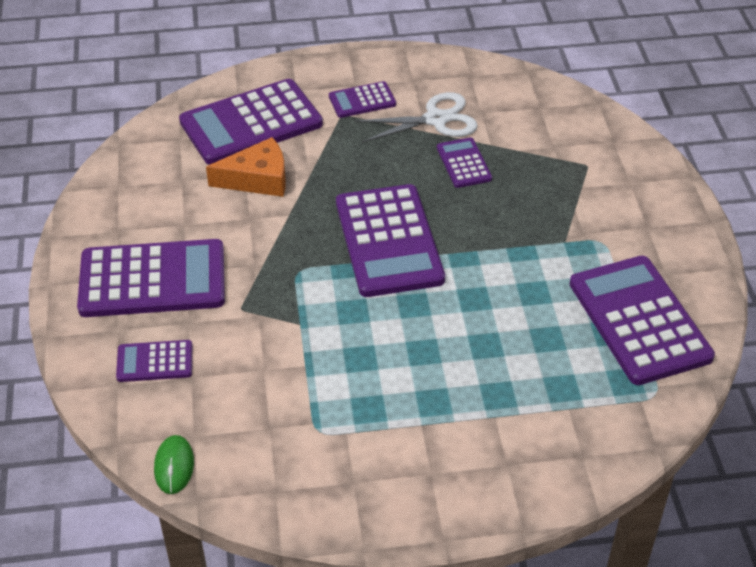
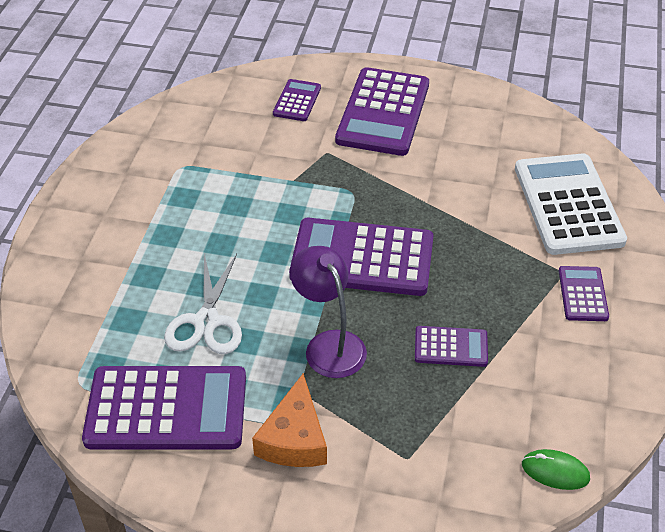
camera: 110 degrees right, 0 degrees up
green mouse [154,435,194,494] -> green mouse moved to [522,449,590,490]
purple calculator [179,79,323,165] -> white calculator [515,153,627,255]
orange cheese [206,137,286,197] -> orange cheese moved to [252,373,327,467]
white scissors [354,92,478,143] -> white scissors moved to [164,253,242,354]
none -> purple lamp [290,246,367,378]

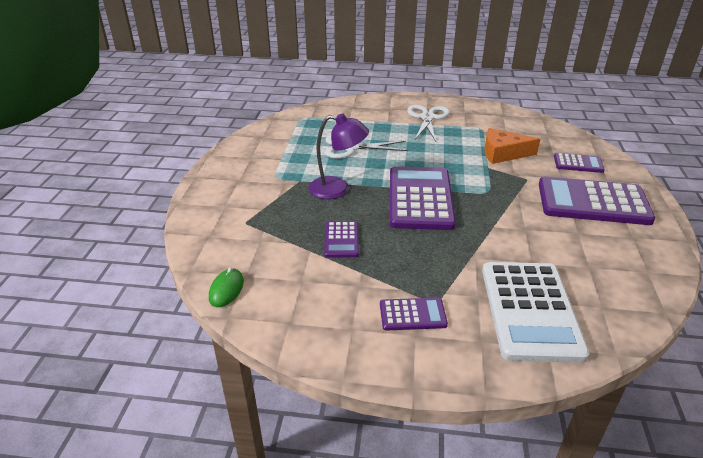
camera: 85 degrees right, 10 degrees down
purple calculator [82,366,246,449] -> none
orange cheese [252,373,327,467] -> orange cheese moved to [484,128,540,164]
purple lamp [290,246,367,378] -> purple lamp turned 45 degrees clockwise [308,114,369,199]
white calculator [515,153,627,255] -> white calculator turned 105 degrees clockwise [482,262,590,363]
none -> white scissors [407,105,449,142]

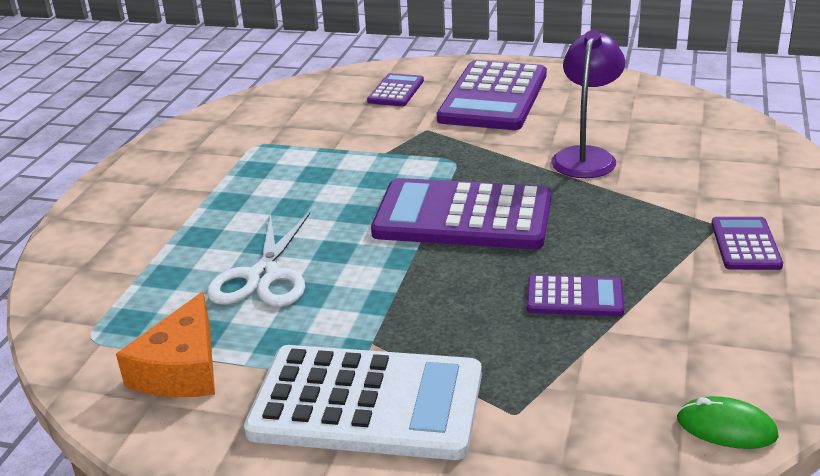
camera: 80 degrees left, 5 degrees down
purple lamp [308,114,369,199] -> purple lamp moved to [551,30,625,178]
white scissors [407,105,449,142] -> none
white calculator [482,262,590,363] -> white calculator moved to [244,345,482,460]
orange cheese [484,128,540,164] -> orange cheese moved to [116,292,215,397]

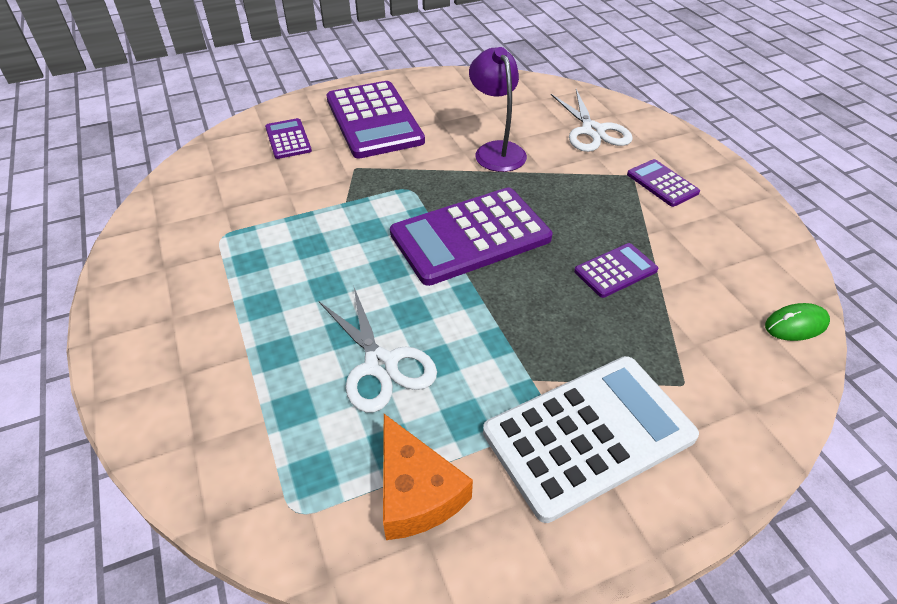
camera: 40 degrees left, 15 degrees up
none -> white scissors [551,89,633,152]

